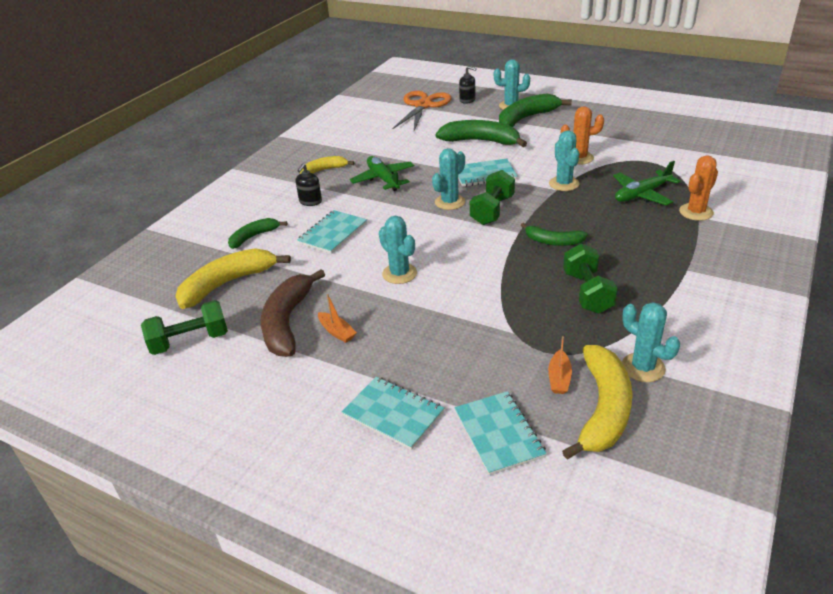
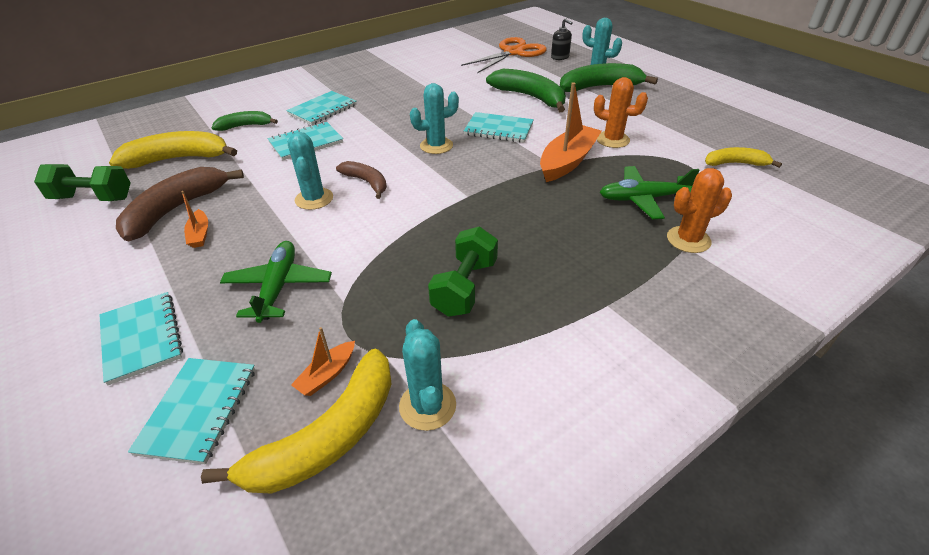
camera: 25 degrees right, 5 degrees up
black soap dispenser [296,163,322,206] -> turquoise notebook [286,91,357,125]
yellow banana [300,156,354,174] -> yellow banana moved to [705,147,782,168]
green plane [350,156,414,191] -> green plane moved to [220,241,332,323]
green dumbbell [470,170,515,225] -> none
green banana [521,223,588,246] -> none
turquoise cactus [549,130,579,191] -> orange boat [540,82,602,182]
none -> brown banana [336,161,387,199]

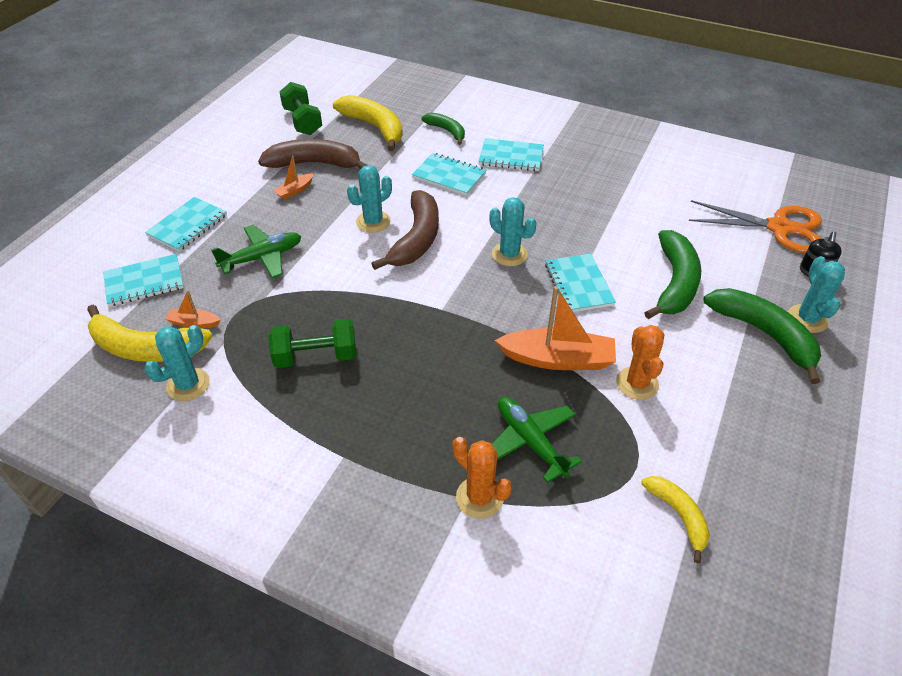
camera: 60 degrees right, 5 degrees up
brown banana [336,161,387,199] -> brown banana [371,190,439,270], size x1.71

